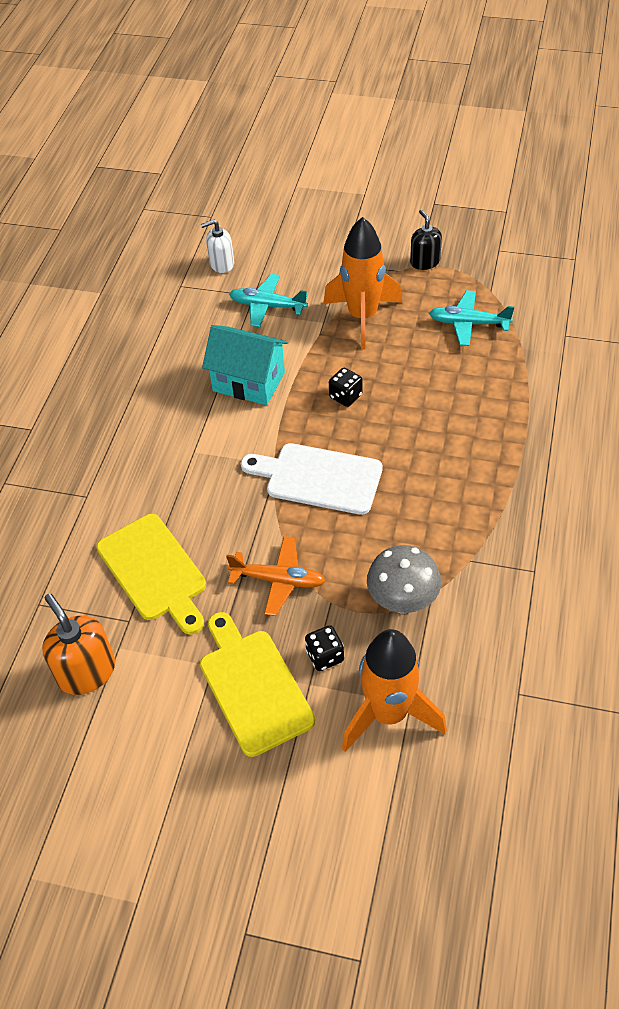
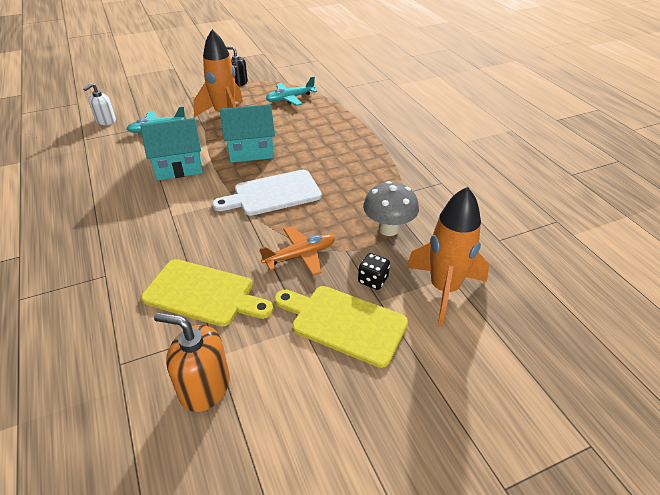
camera: 40 degrees left, 10 degrees down
black dice [329,368,363,407] -> turquoise house [220,104,275,163]

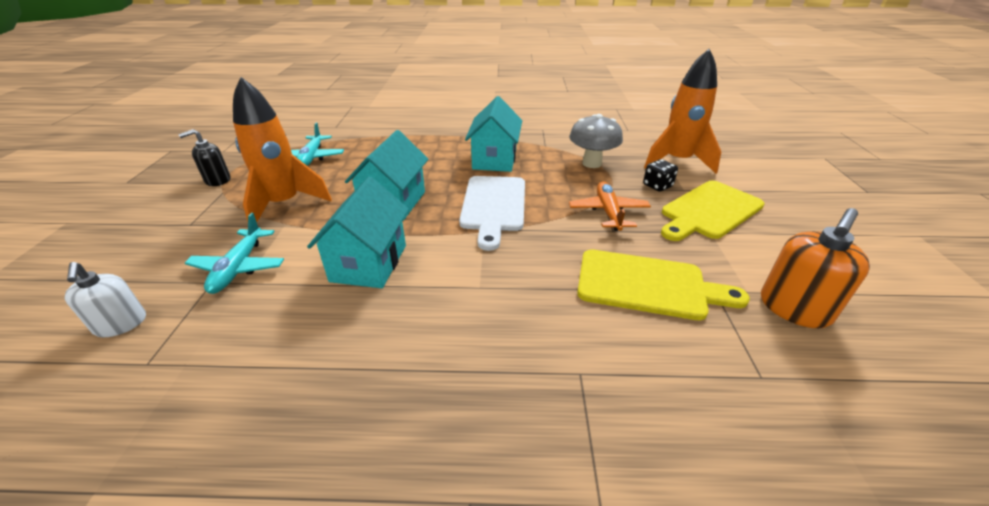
camera: 65 degrees left, 5 degrees down
yellow cutting board [141,259,273,327] -> yellow cutting board turned 60 degrees clockwise [577,250,750,320]
none -> turquoise house [465,96,522,172]

